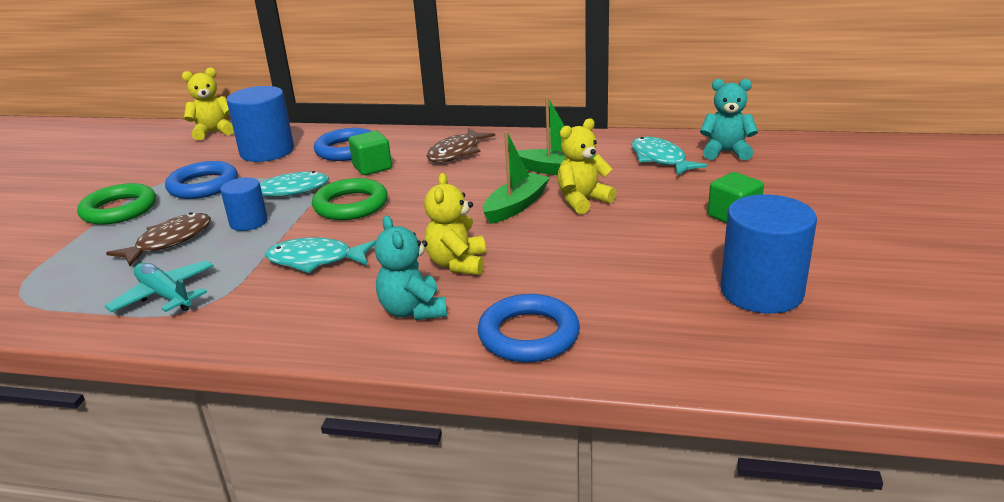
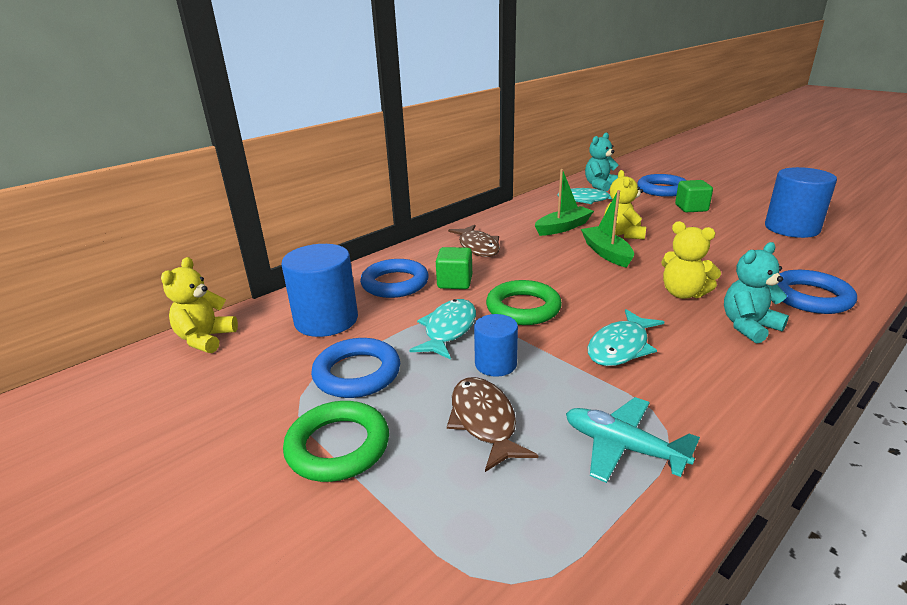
camera: 55 degrees left, 0 degrees up
turquoise plane [105,260,214,312] -> turquoise plane turned 45 degrees clockwise [566,397,700,483]
turquoise teddy bear [374,216,447,320] -> turquoise teddy bear turned 135 degrees clockwise [724,242,789,344]
none -> blue ring [637,174,687,197]

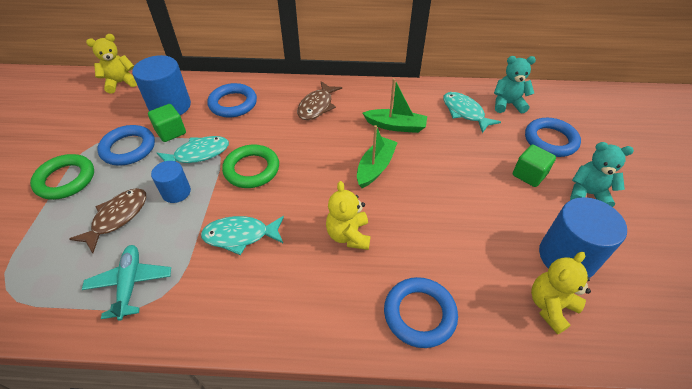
camera: 45 degrees right, 20 degrees up
green cube [436,247,472,289] -> green cube moved to [148,104,186,142]
yellow teddy bear [604,170,646,239] -> yellow teddy bear moved to [531,252,591,334]
turquoise teddy bear [724,242,789,344] -> turquoise teddy bear moved to [570,142,634,207]

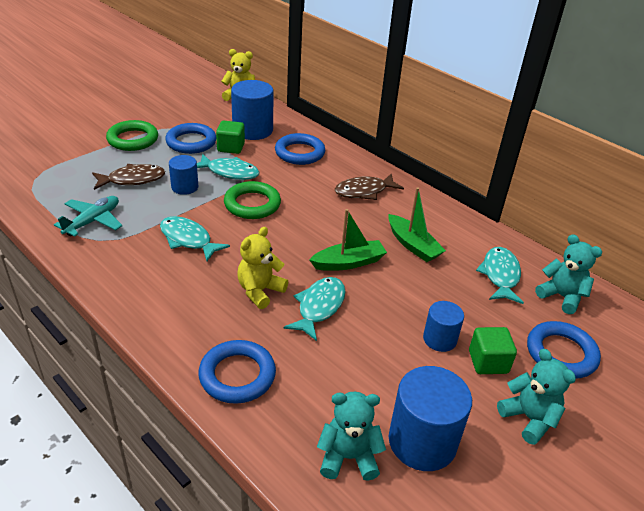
camera: 40 degrees right, 10 degrees down
yellow teddy bear [531,252,591,334] -> turquoise teddy bear [317,392,386,481]
none -> turquoise fish [284,277,346,341]
none -> blue cylinder [423,301,464,352]

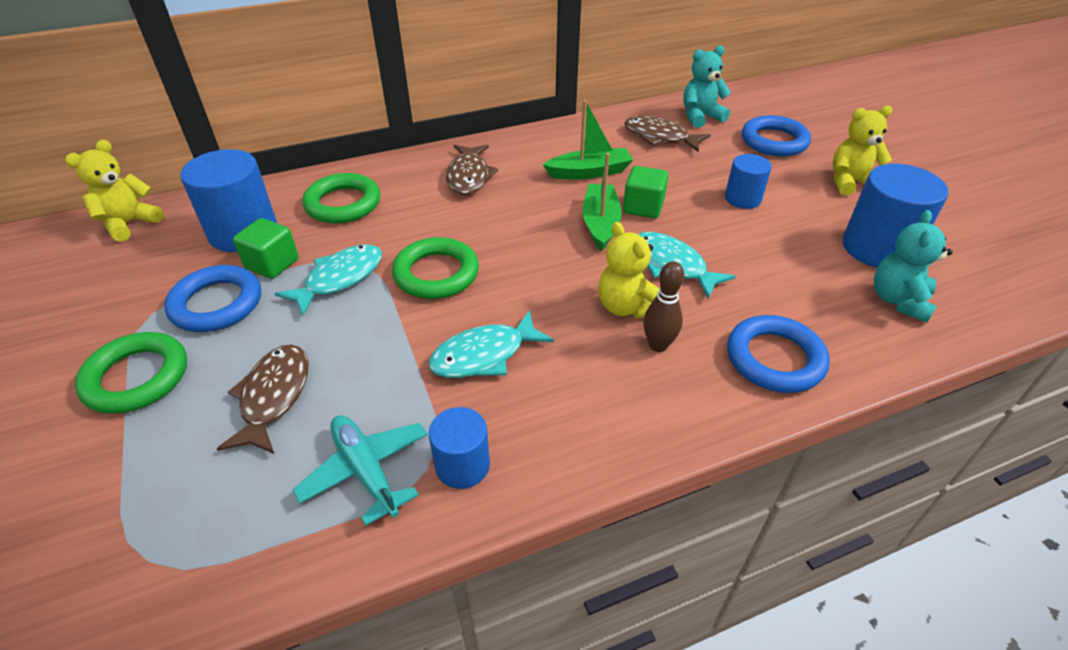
camera: 65 degrees left, 5 degrees up
blue cylinder [169,155,198,195] -> blue cylinder moved to [429,407,490,489]
blue ring [275,133,325,165] -> green ring [303,173,380,223]
green cube [469,327,517,374] -> green cube moved to [623,166,668,219]
turquoise fish [476,247,524,304] -> brown fish [624,116,710,152]
turquoise teddy bear [497,349,576,445] -> yellow teddy bear [833,106,892,195]
none -> brown bowling pin [643,261,684,352]

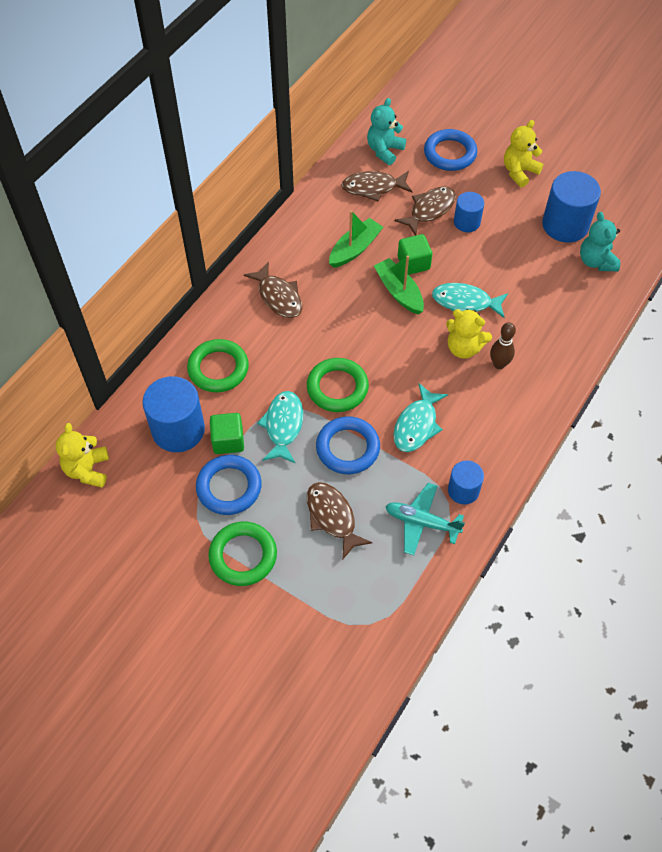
camera: 35 degrees left, 15 degrees up
blue ring [727,315,830,393] -> blue ring moved to [316,416,380,474]
none -> brown fish [395,186,456,236]

